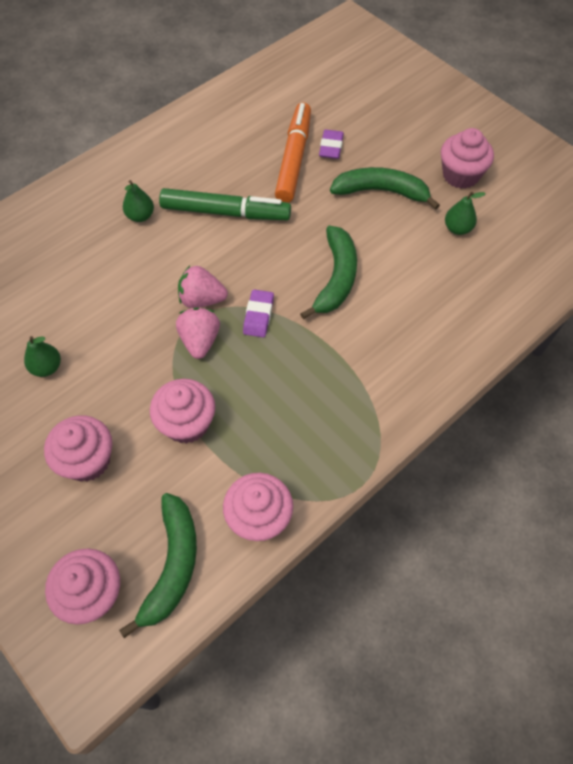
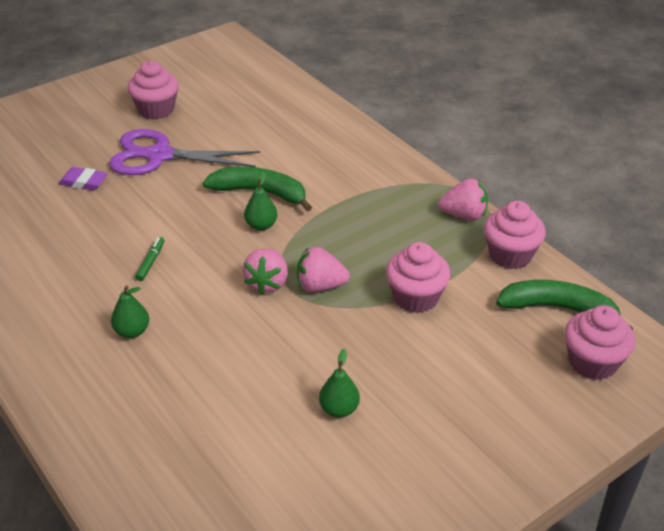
camera: 85 degrees left, 20 degrees down
pink cupcake [44,415,112,482] -> none
green marker [159,188,291,220] -> green marker [135,237,164,281], size x0.41
purple eraser [243,290,274,337] -> none
orange marker [275,103,311,203] -> none
green banana [330,167,440,210] -> purple scissors [109,129,260,175]
green pear [445,192,486,235] -> green pear moved to [244,171,277,231]
none -> pink strawberry [439,178,488,220]

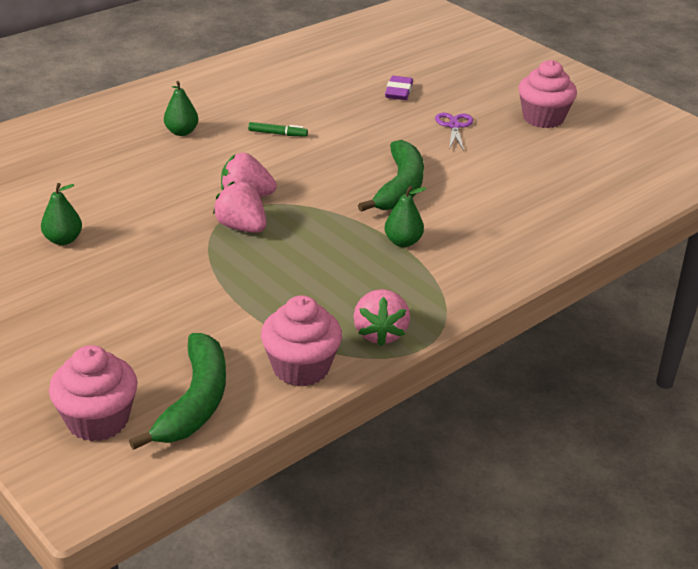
camera: 85 degrees right, 5 degrees down
purple scissors [109,129,260,175] -> purple scissors [435,113,473,151], size x0.46
green pear [244,171,277,231] -> green pear moved to [385,186,427,247]
pink strawberry [297,247,350,292] -> pink strawberry turned 45 degrees counterclockwise [213,181,266,233]
pink cupcake [386,242,451,313] -> none

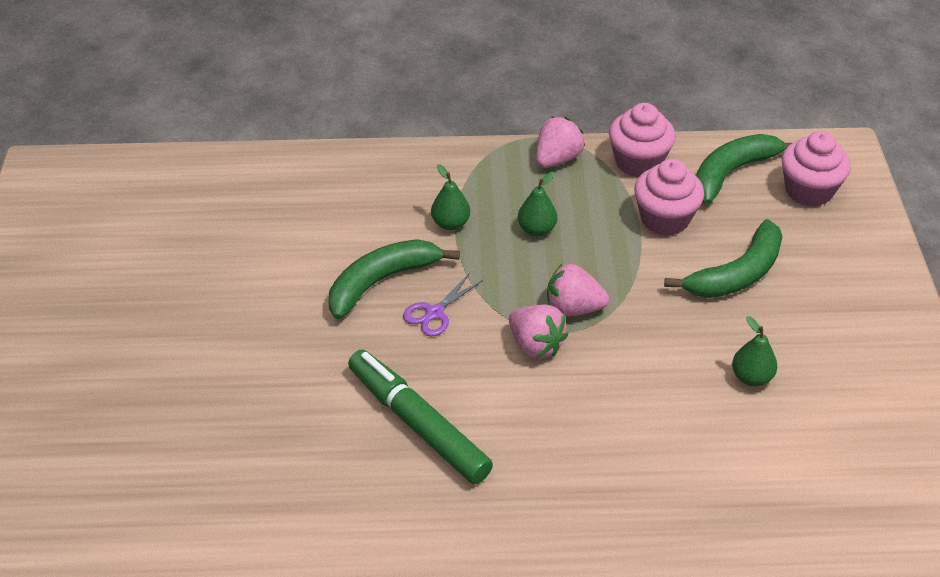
camera: 140 degrees left, 10 degrees up
green pear [164,81,198,136] -> green pear moved to [518,172,557,236]
pink strawberry [213,181,266,233] -> pink strawberry turned 105 degrees clockwise [547,264,609,317]
green marker [248,122,308,137] -> green marker [348,350,493,484], size x2.46
purple eraser [385,76,413,100] -> none
purple scissors [435,113,473,151] -> purple scissors moved to [403,274,483,337]
pink cupcake [518,60,577,128] -> pink cupcake moved to [634,159,704,236]
none -> green banana [664,219,783,298]

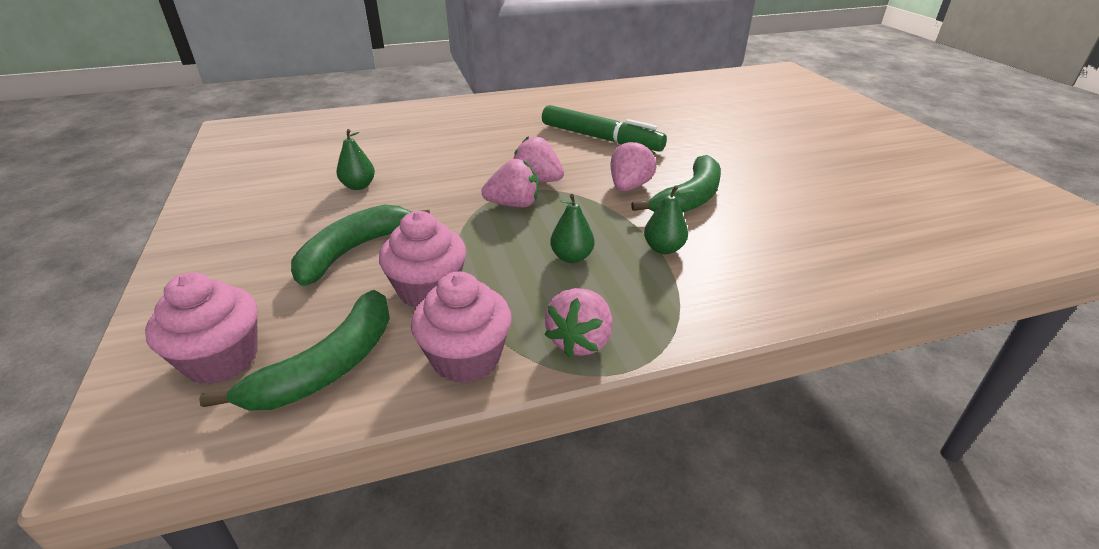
camera: 165 degrees right, 10 degrees down
purple scissors [403,274,483,337] -> pink strawberry [611,140,656,191]

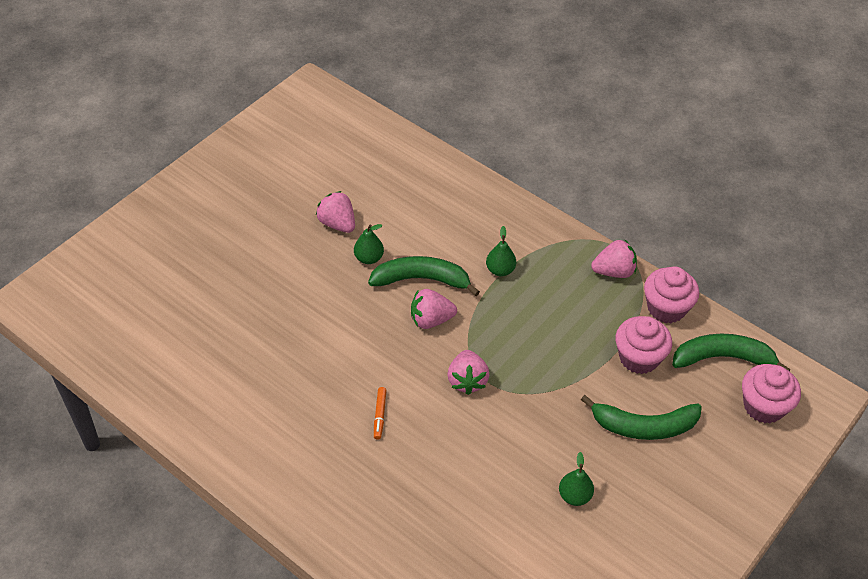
camera: 125 degrees left, 15 degrees up
pink strawberry [481,159,538,208] -> pink strawberry moved to [316,191,355,233]
green marker [542,105,667,151] -> none
green pear [550,194,595,263] -> green pear moved to [354,224,384,264]
none -> orange marker [374,387,387,440]

